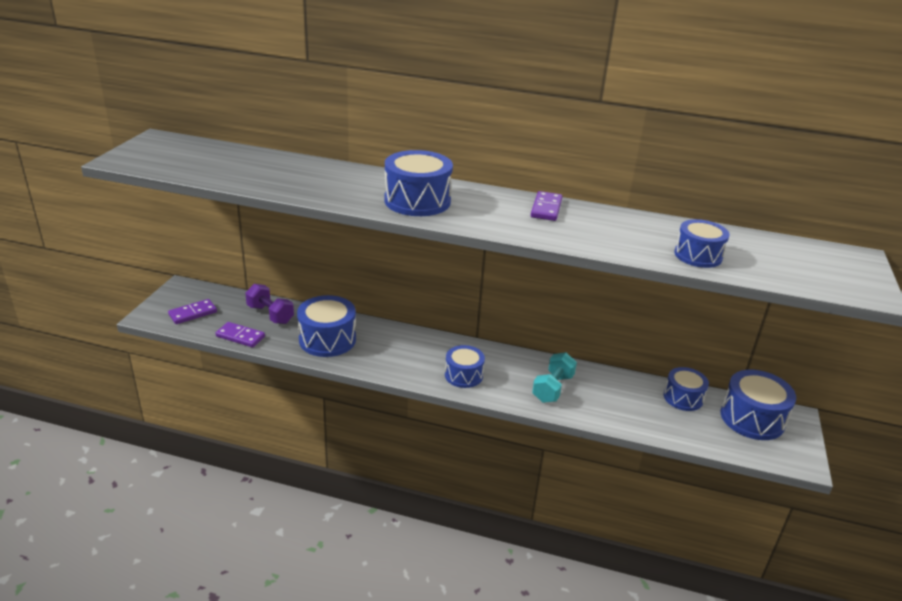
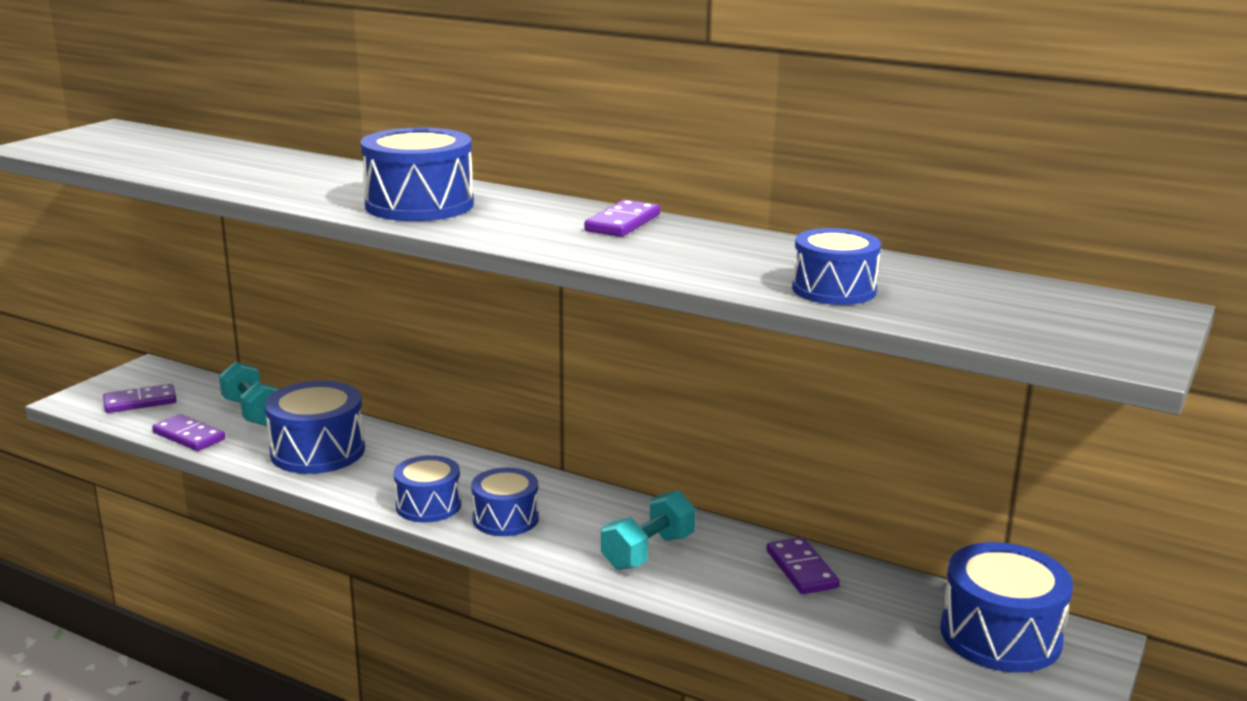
camera: 15 degrees right, 10 degrees down
purple dumbbell [245,284,294,324] -> turquoise dumbbell [219,362,279,426]
blue drum [664,367,709,411] -> blue drum moved to [394,455,461,523]
none -> purple domino [766,537,840,594]

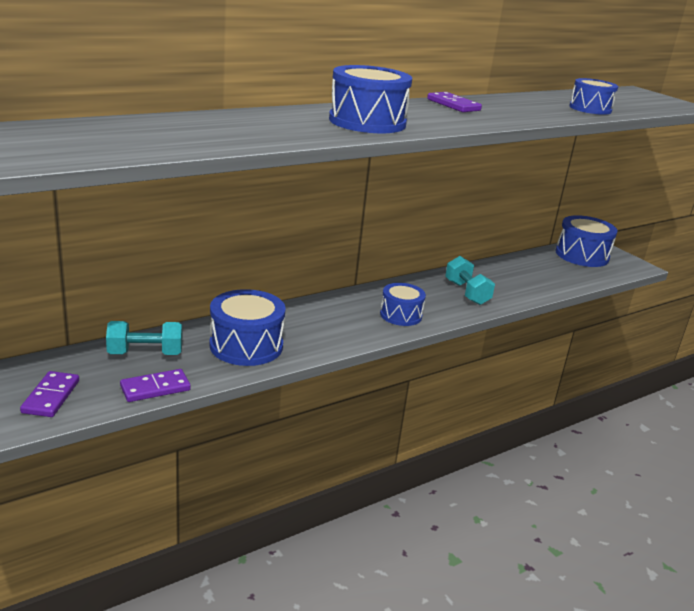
camera: 65 degrees left, 5 degrees up
blue drum [394,455,461,523] -> none
purple domino [766,537,840,594] -> none

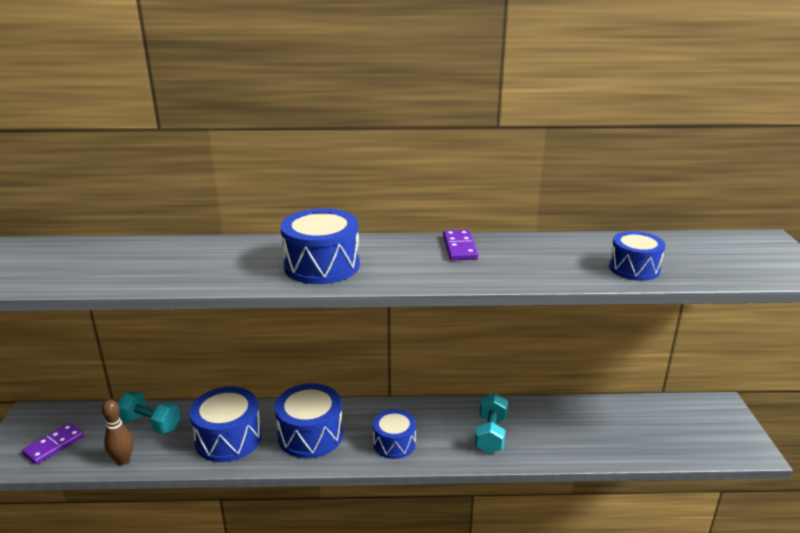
camera: 35 degrees right, 0 degrees up
purple domino [120,369,191,402] -> brown bowling pin [102,399,133,465]
blue drum [556,215,618,267] -> blue drum moved to [275,384,343,458]

